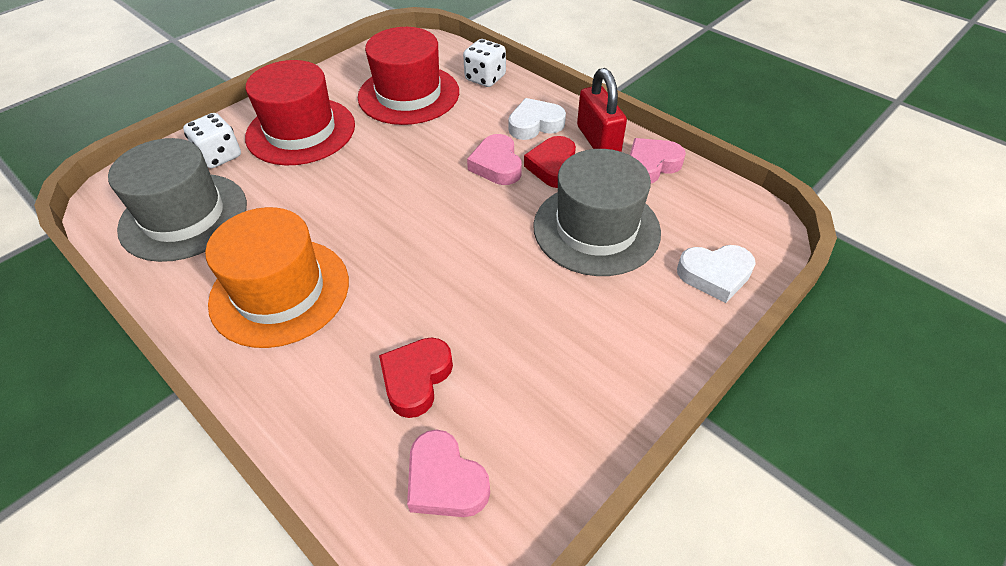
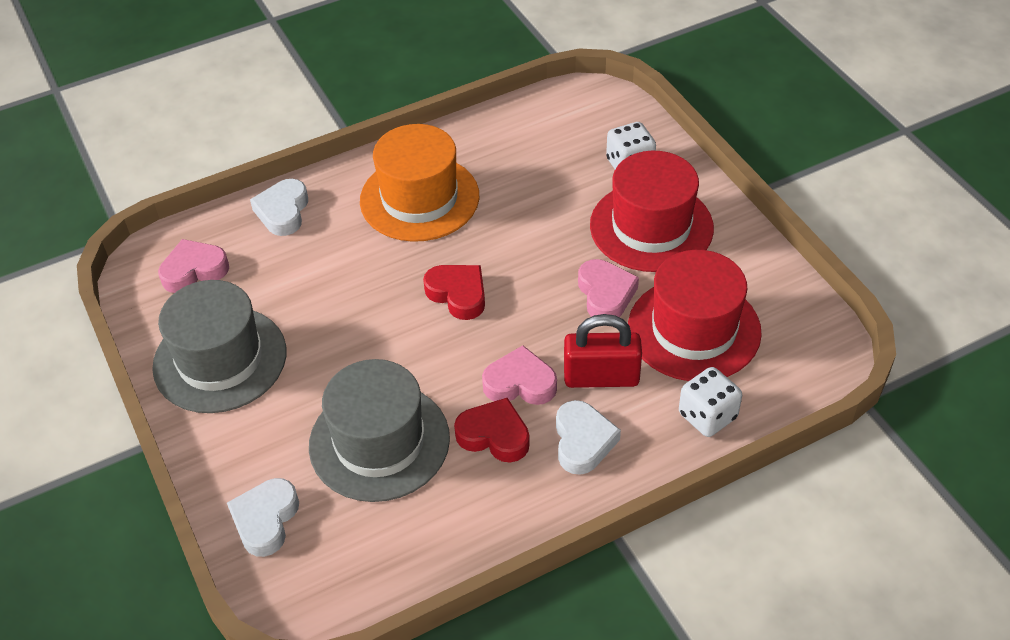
camera: 110 degrees right, 0 degrees up
grey hat [108,138,247,262] -> grey hat moved to [152,280,286,413]
red heart [379,337,453,418] -> red heart moved to [423,265,485,320]
red padlock [577,68,627,152] -> red padlock moved to [564,314,642,388]
pink heart [630,138,686,183] -> pink heart moved to [578,259,639,317]
none -> white heart [250,179,308,236]

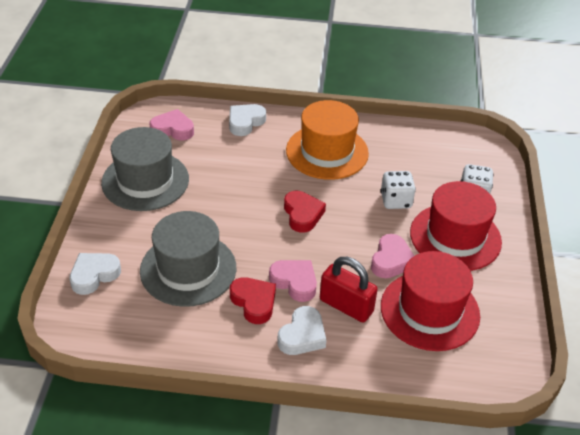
camera: 30 degrees right, 5 degrees down
white dice [679,367,742,437] -> white dice moved to [380,171,416,209]

